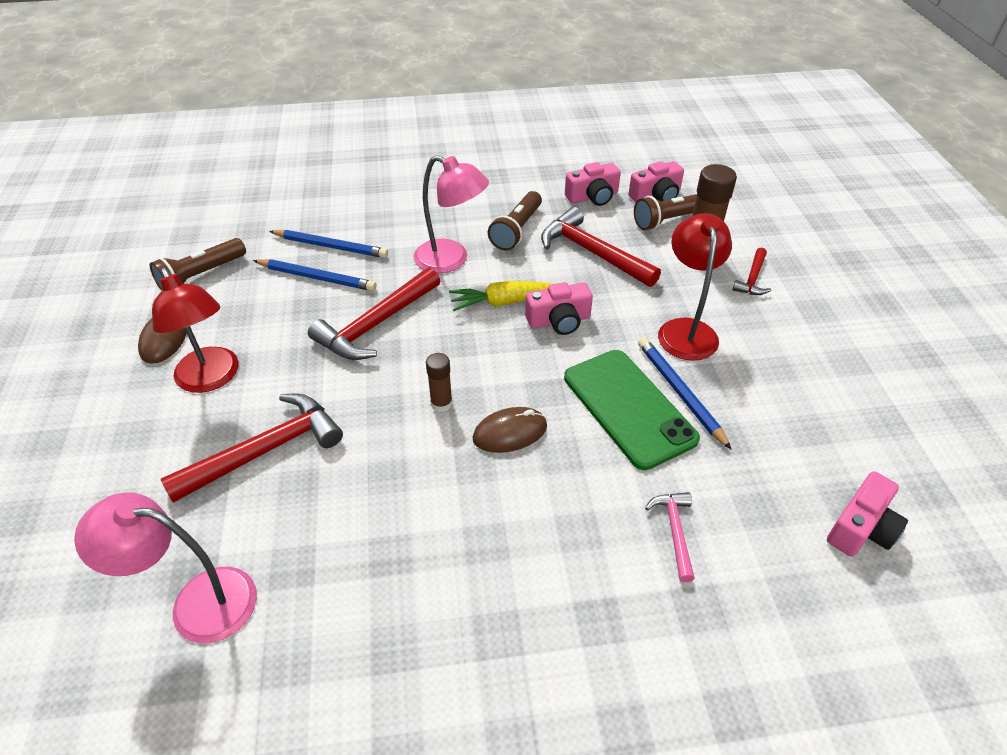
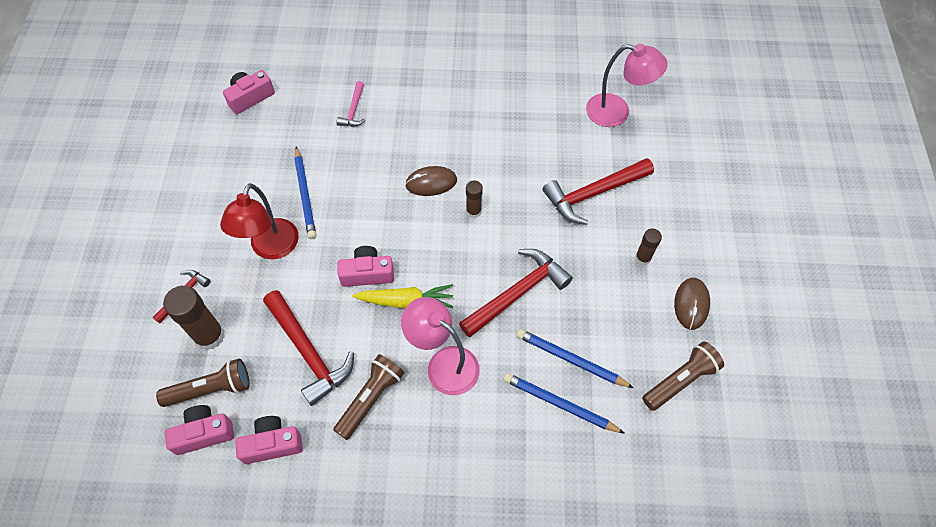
camera: 170 degrees left, 15 degrees up
red lamp [152,268,239,393] -> brown glue stick [635,229,662,265]
green phone [564,350,700,470] -> none

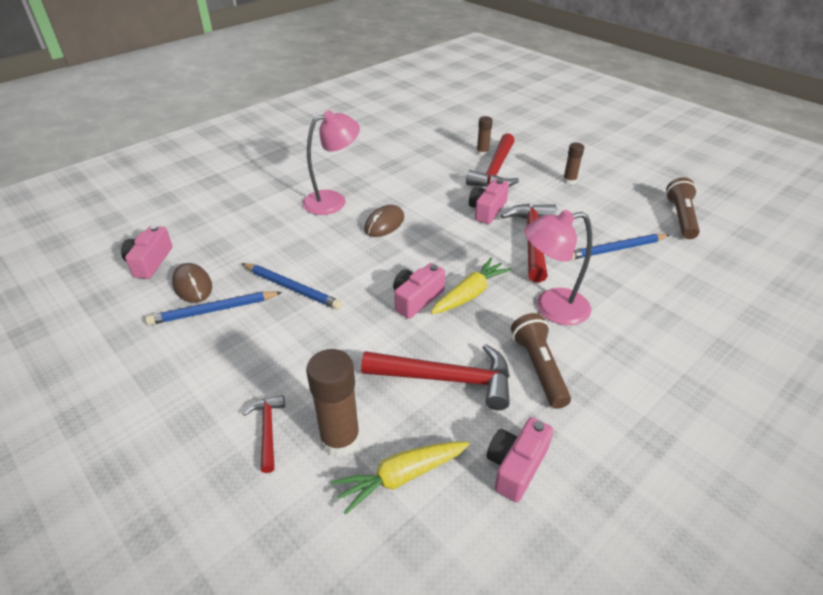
camera: 45 degrees left, 20 degrees down
brown flashlight [156,359,249,407] -> yellow carrot [331,442,470,515]
pink camera [165,405,234,455] -> pink camera moved to [469,179,509,224]
red lamp [220,183,299,259] -> none
pink hammer [337,81,366,127] -> none
brown glue stick [466,180,483,218] -> brown glue stick moved to [476,116,493,156]
blue pencil [503,373,625,434] -> blue pencil moved to [146,292,282,325]
pink lamp [586,44,668,127] -> pink lamp moved to [302,110,360,215]
brown mouse [674,278,710,330] -> brown mouse moved to [172,263,212,303]

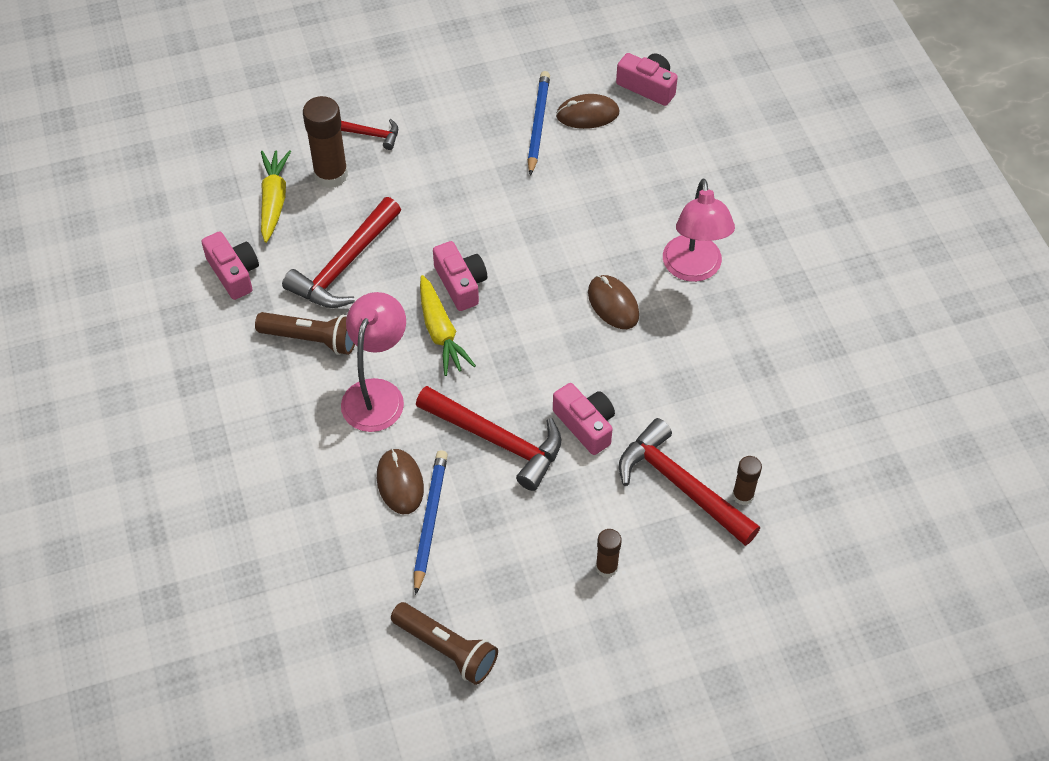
camera: 115 degrees right, 15 degrees up
blue pencil [242,263,342,310] -> none
none -> brown mouse [377,448,424,514]

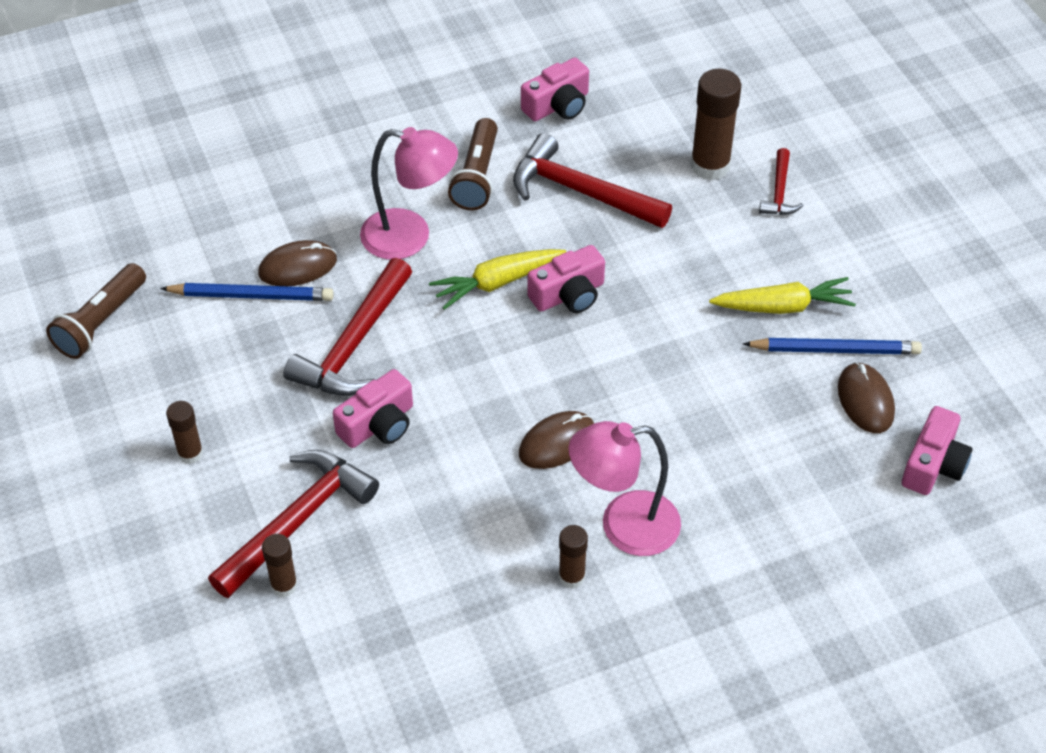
camera: 85 degrees right, 5 degrees down
yellow carrot [261,150,291,243] -> yellow carrot moved to [709,277,856,314]
none -> brown glue stick [559,525,588,589]

